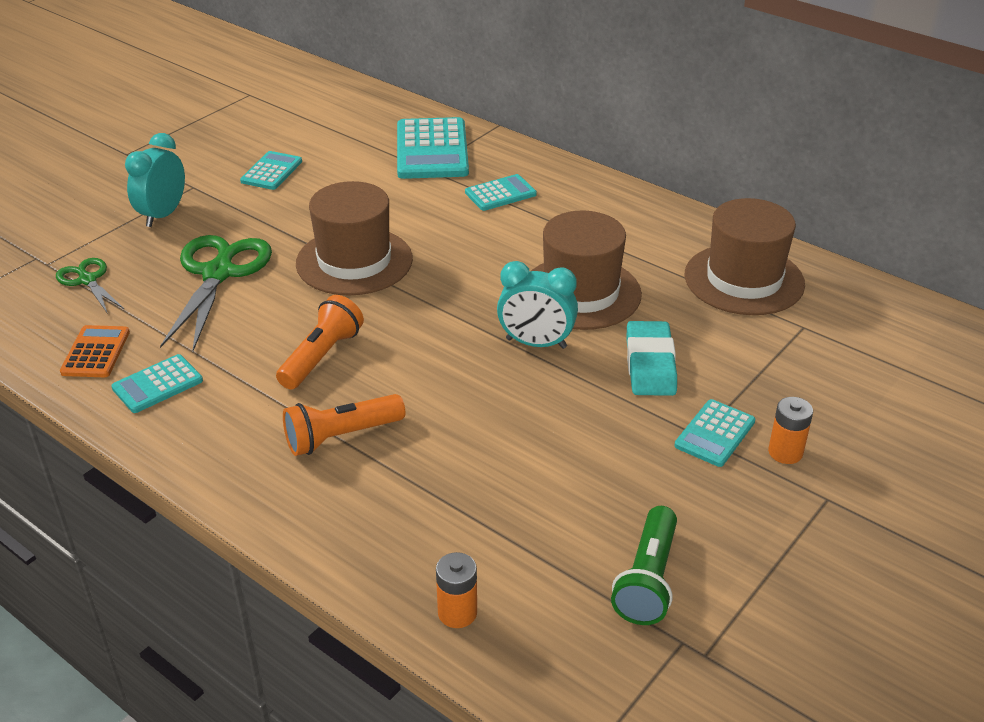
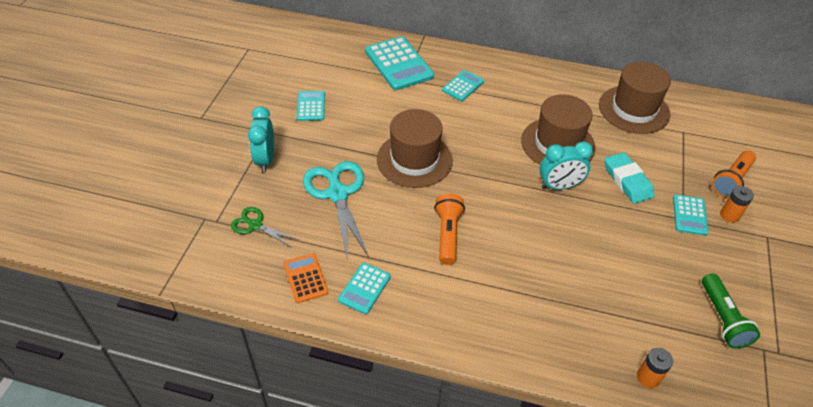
camera: 25 degrees left, 10 degrees up
green scissors [160,235,272,351] -> turquoise scissors [303,161,369,262]
orange flashlight [283,394,405,456] -> orange flashlight moved to [712,150,756,198]

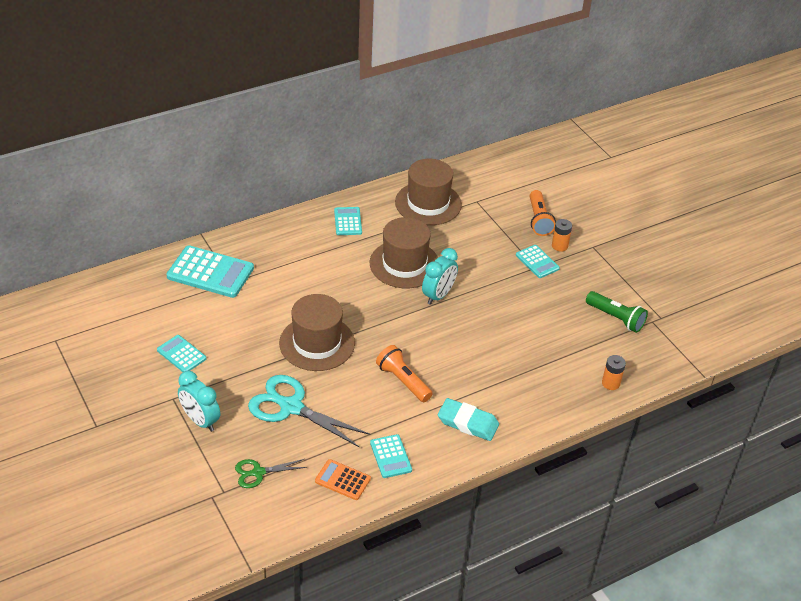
camera: 45 degrees left, 5 degrees down
turquoise calculator [442,70,484,101] -> turquoise calculator moved to [334,207,362,235]
turquoise eraser [604,152,654,204] -> turquoise eraser moved to [438,398,499,441]

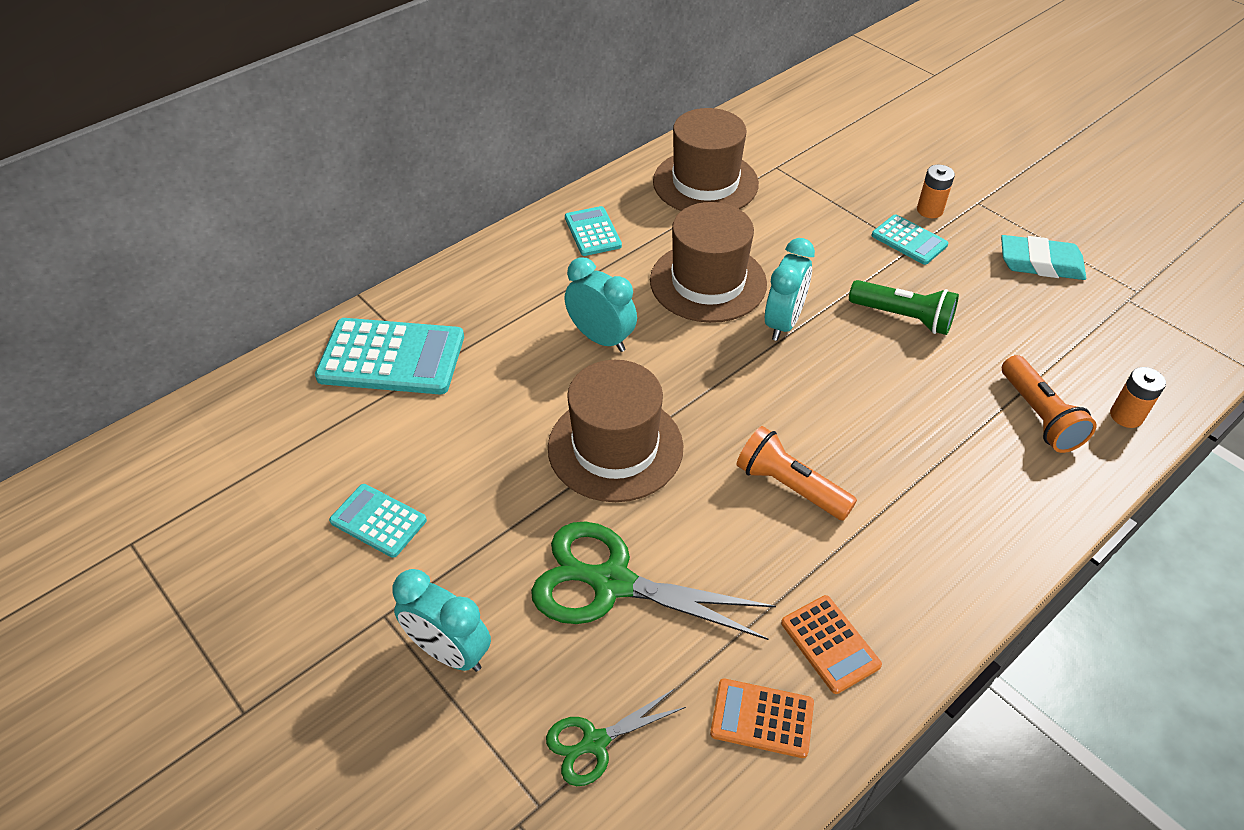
camera: 10 degrees left, 5 degrees up
turquoise scissors [248,375,370,448] -> green scissors [531,522,776,640]
turquoise calculator [370,434,412,478] -> orange calculator [781,595,882,694]
turquoise eraser [438,398,499,441] -> turquoise eraser moved to [1001,235,1086,280]
orange flashlight [530,190,556,236] -> orange flashlight moved to [1002,355,1097,453]
green flashlight [586,291,648,333] -> green flashlight moved to [849,280,959,335]
none -> turquoise clock [565,257,637,352]

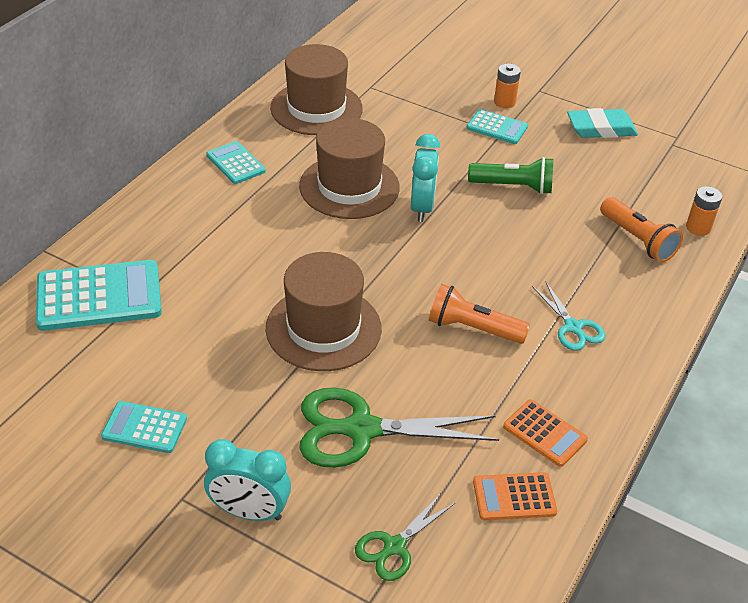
camera: 20 degrees left, 5 degrees down
turquoise clock [565,257,637,352] -> none
none -> turquoise scissors [532,281,606,350]

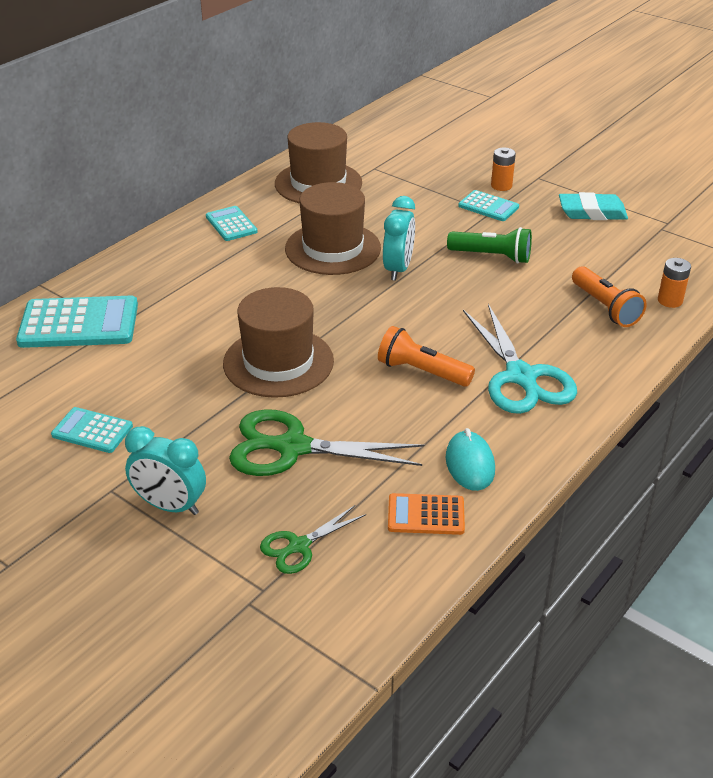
camera: 10 degrees right, 5 degrees down
orange calculator [503,399,588,467] -> turquoise mouse [446,428,495,491]
turquoise scissors [532,281,606,350] -> turquoise scissors [463,304,577,414], size x1.85

